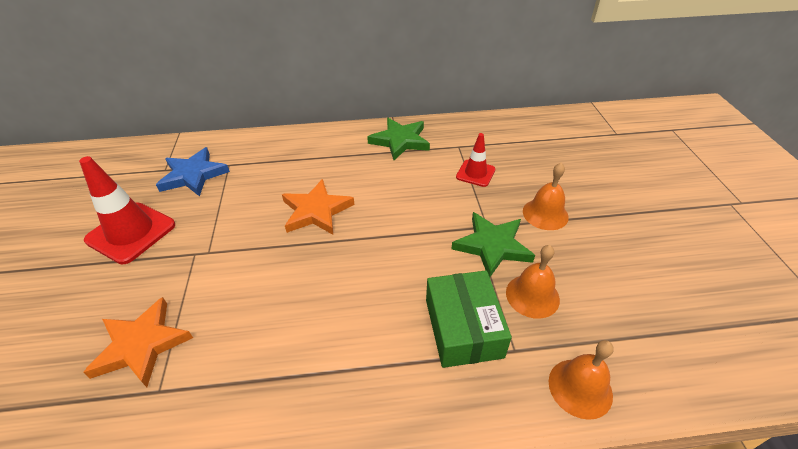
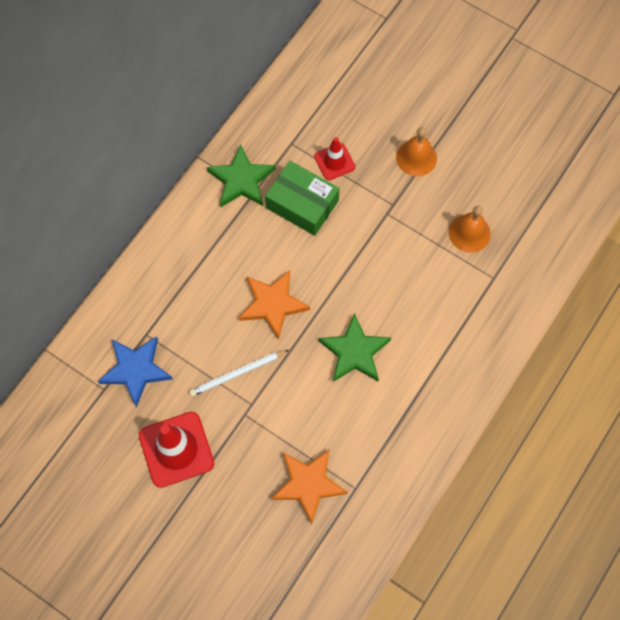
camera: 50 degrees left, 25 degrees up
green box [426,270,512,368] -> green box moved to [265,161,339,236]
green star [451,212,535,277] -> green star moved to [318,313,391,382]
orange bell [549,340,614,420] -> none
none -> white pencil [189,350,288,396]

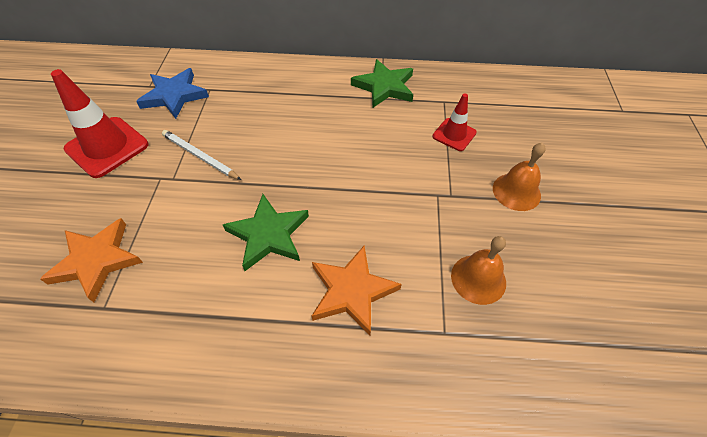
camera: 60 degrees right, 15 degrees down
orange star [239,270,310,340] -> orange star moved to [312,245,402,335]
green box [265,161,339,236] -> none

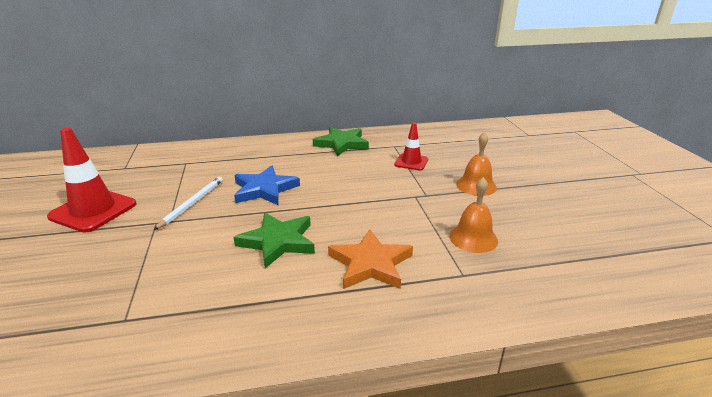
camera: 15 degrees left, 25 degrees down
orange star [40,218,143,302] -> none
blue star [136,68,209,119] -> blue star moved to [234,166,300,205]
white pencil [162,130,241,180] -> white pencil turned 90 degrees clockwise [154,177,223,230]

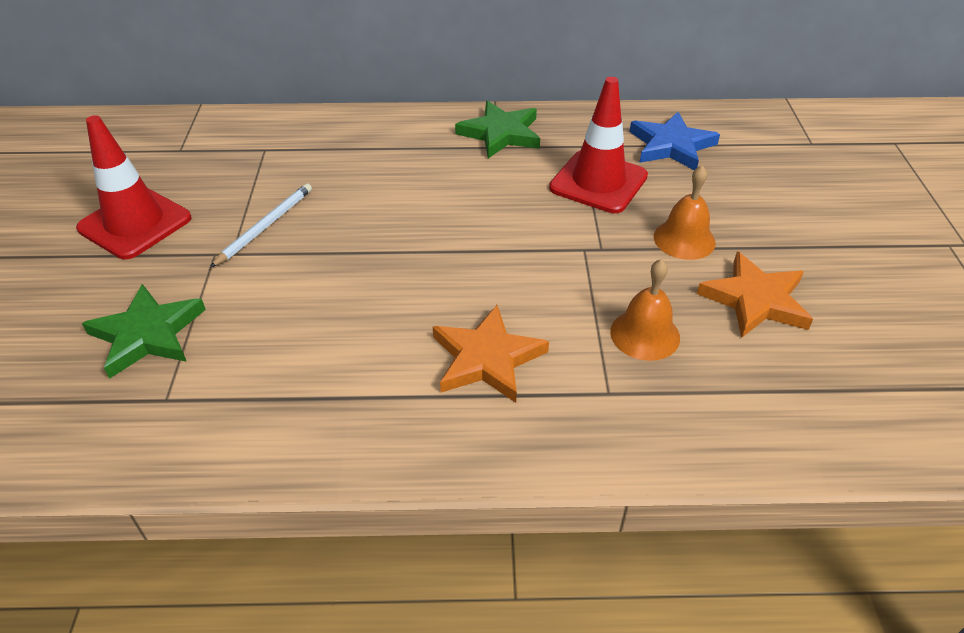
camera: 10 degrees right, 15 degrees up
blue star [234,166,300,205] -> blue star moved to [629,112,720,170]
green star [234,213,315,268] -> green star moved to [82,284,206,379]
red traffic cone [394,123,428,170] -> red traffic cone [549,77,648,213], size x1.74
none -> orange star [697,252,813,338]

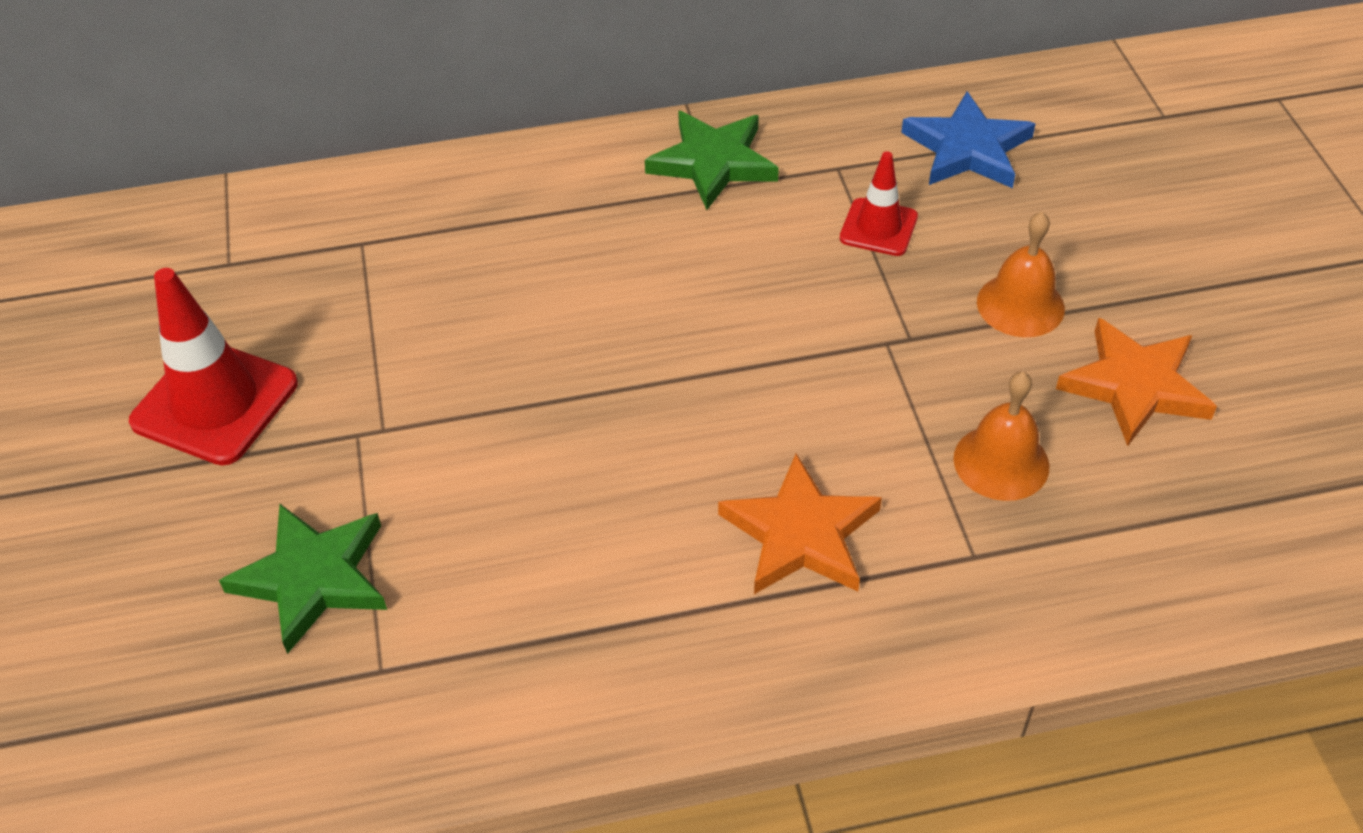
camera: 10 degrees left, 5 degrees up
white pencil [210,183,312,268] -> none
red traffic cone [549,77,648,213] -> red traffic cone [840,151,918,256], size x0.58

